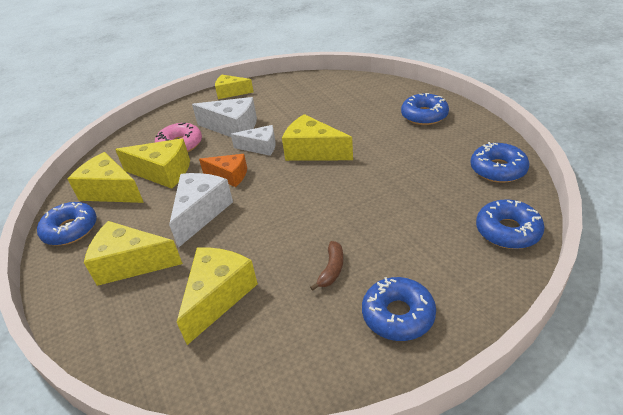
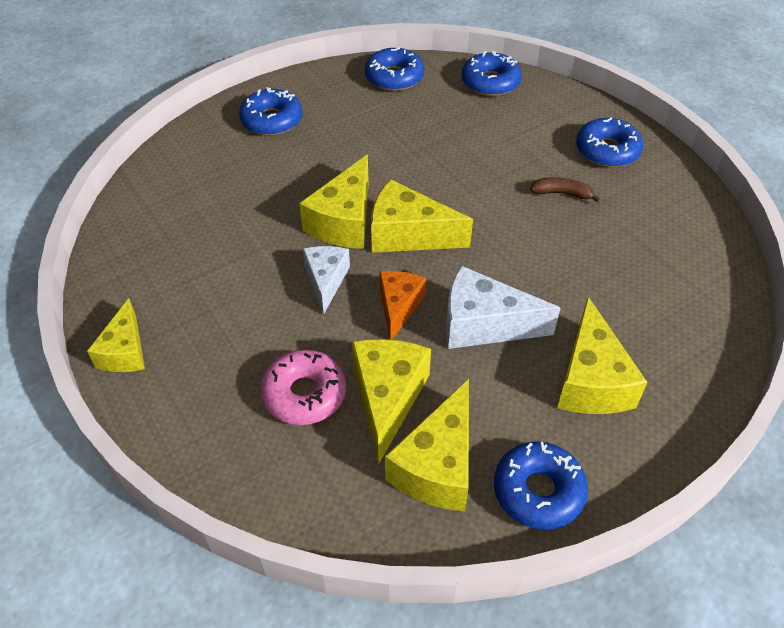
camera: 100 degrees left, 10 degrees up
yellow cheese [177,247,258,345] -> yellow cheese moved to [371,180,473,253]
white cheese [192,97,257,137] -> none

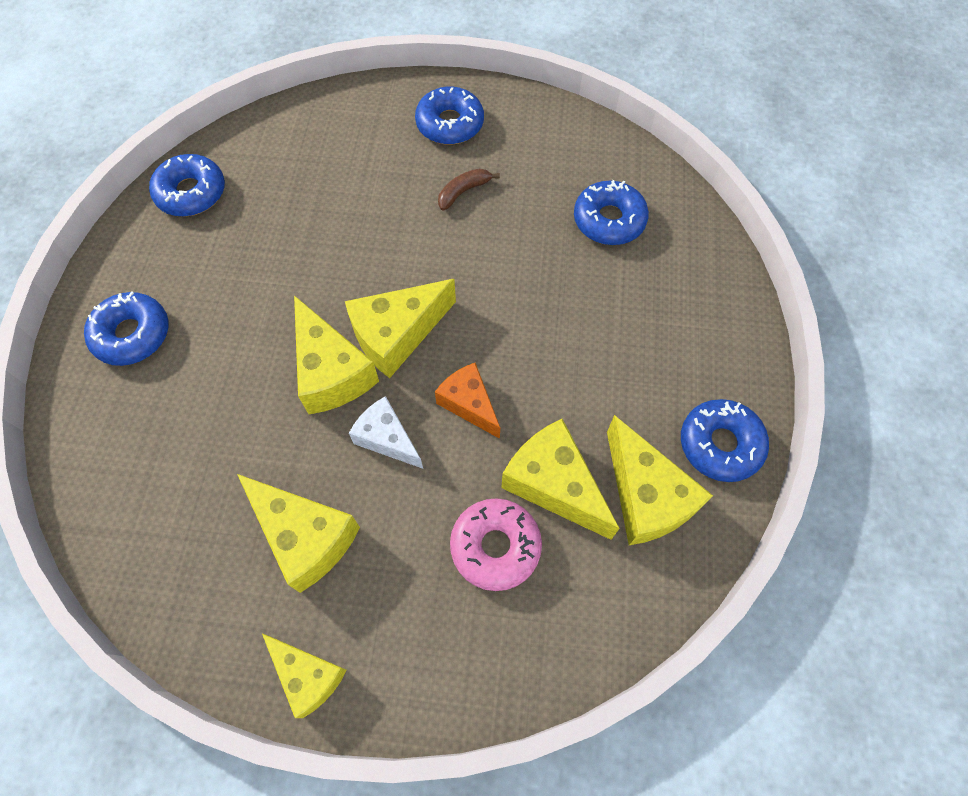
camera: 50 degrees left, 15 degrees up
white cheese [446,266,561,349] -> none
blue donut [462,51,522,96] -> blue donut moved to [574,180,649,245]
yellow cheese [557,297,648,414] -> yellow cheese moved to [237,474,360,593]

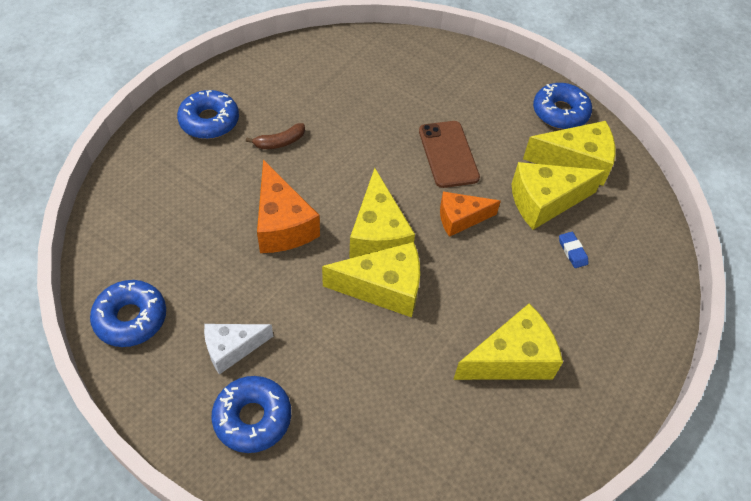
camera: 65 degrees left, 10 degrees down
yellow cheese [262,634,347,718] -> none
white cheese [349,396,423,469] -> white cheese moved to [204,324,273,375]
brown banana [438,169,500,211] -> brown banana turned 105 degrees counterclockwise [246,123,305,149]
pink donut [450,498,542,591] -> blue eraser [559,232,589,268]
blue donut [574,180,649,245] -> none
none -> orange cheese [257,160,320,253]
none -> brown phone [419,121,480,188]

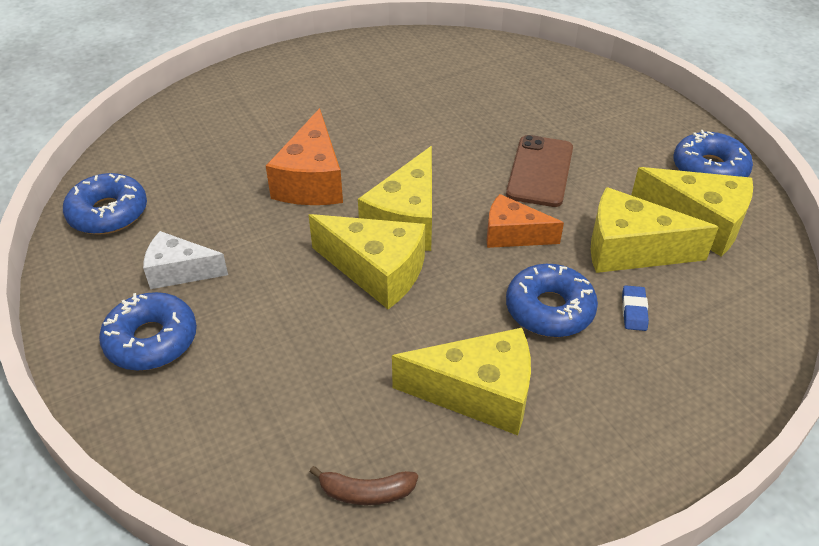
camera: 30 degrees right, 10 degrees down
blue donut [177,90,239,139] -> blue donut moved to [506,264,598,337]
brown banana [246,123,305,149] -> brown banana moved to [310,466,418,505]

